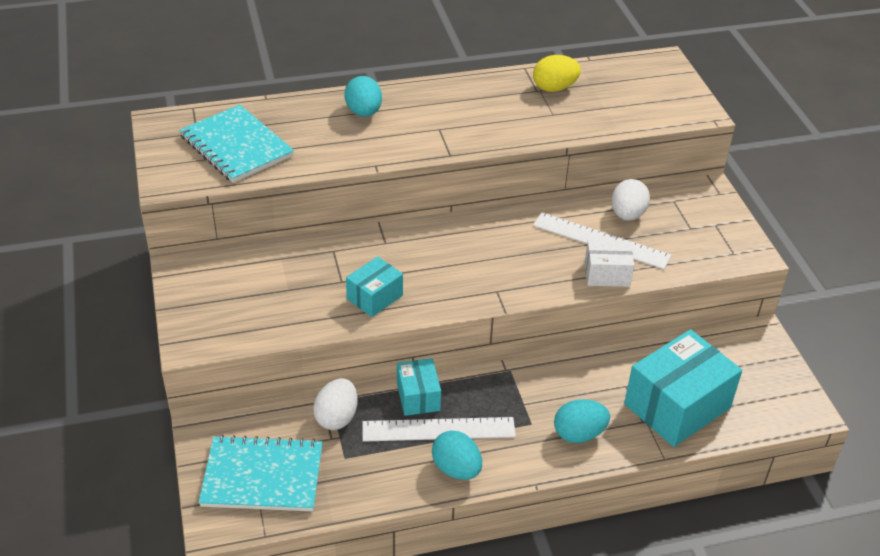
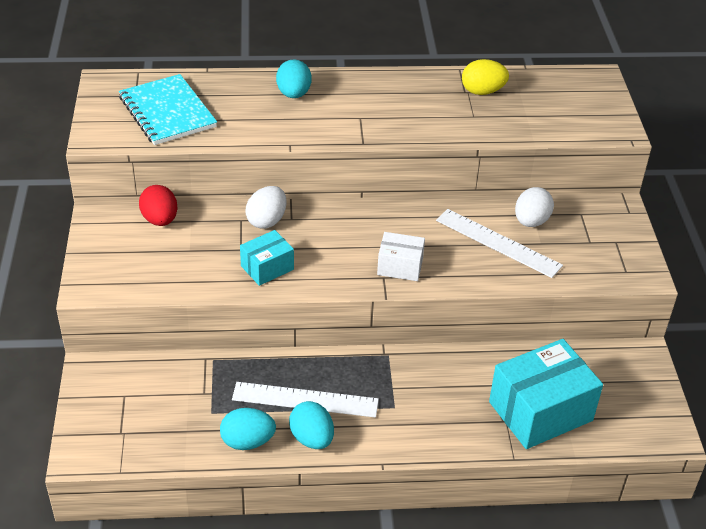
camera: 10 degrees right, 0 degrees up
turquoise notebook [199,435,323,511] -> none
white egg [313,378,358,430] -> white egg moved to [245,186,286,229]
turquoise box [397,358,441,416] -> none
turquoise egg [554,399,610,443] -> turquoise egg moved to [220,408,276,450]
white box [585,240,634,287] -> white box moved to [377,232,425,281]
none -> red egg [139,185,178,226]

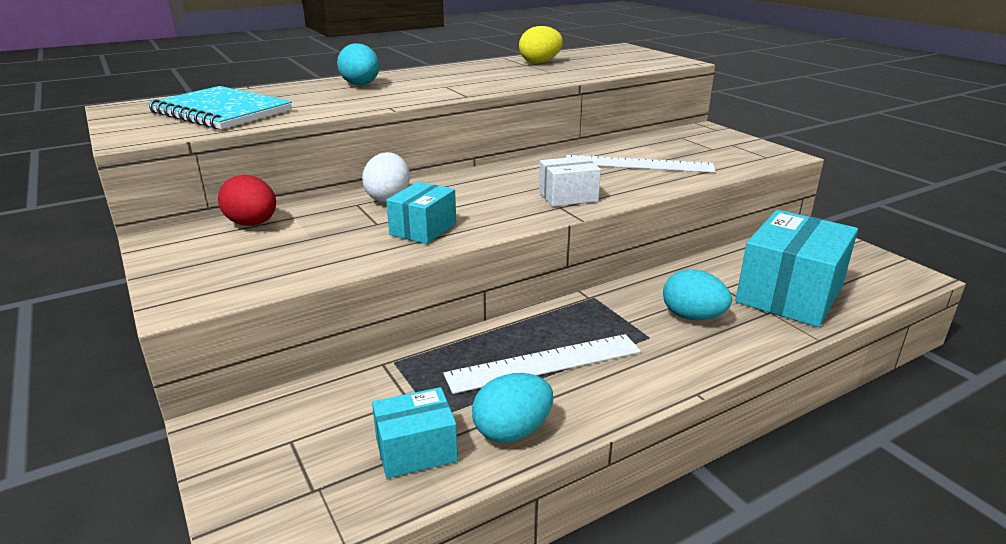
camera: 25 degrees left, 15 degrees down
turquoise egg [289,401,334,449] -> turquoise egg moved to [663,269,732,320]
white egg [515,187,554,227] -> none
none -> turquoise box [372,387,458,478]

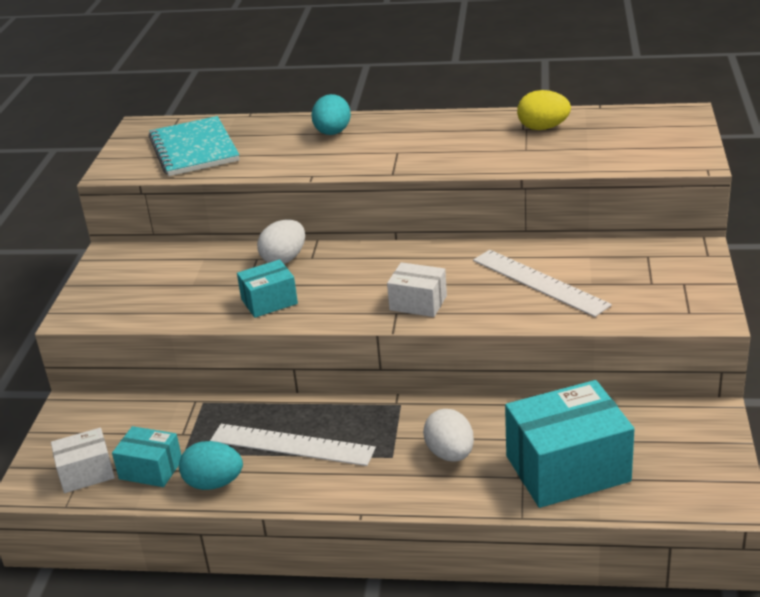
camera: 40 degrees right, 5 degrees up
red egg [218,175,276,226] -> none
turquoise egg [663,269,732,320] -> white egg [423,409,474,462]
none -> white box [51,428,115,493]

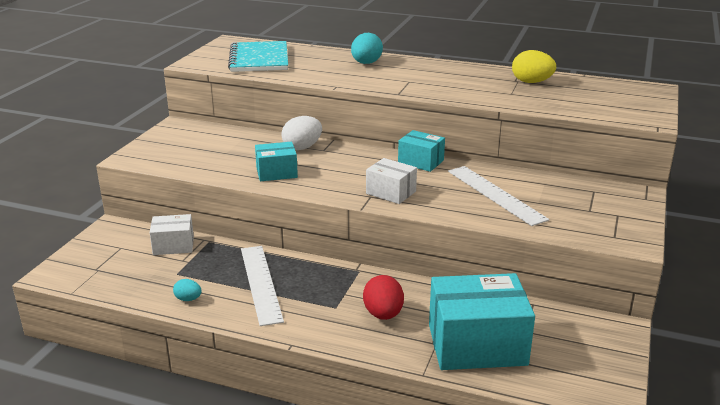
camera: 10 degrees right, 5 degrees down
white box [51,428,115,493] -> white box moved to [150,214,194,255]
turquoise box [112,426,181,487] -> turquoise box moved to [398,130,445,172]
turquoise egg [179,441,243,490] -> turquoise egg [173,279,202,301], size x0.56
white ruler [210,424,376,466] -> white ruler turned 45 degrees clockwise [241,246,284,326]
white egg [423,409,474,462] -> red egg [363,275,404,320]

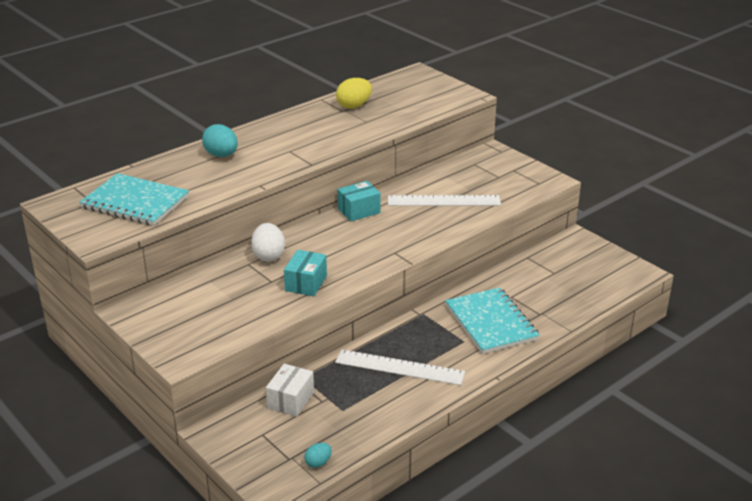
camera: 60 degrees left, 5 degrees up
turquoise egg [173,279,202,301] -> turquoise egg moved to [304,443,332,468]
red egg [363,275,404,320] -> turquoise notebook [445,287,540,354]
white box [366,158,417,204] -> none
turquoise box [429,273,535,370] -> none

